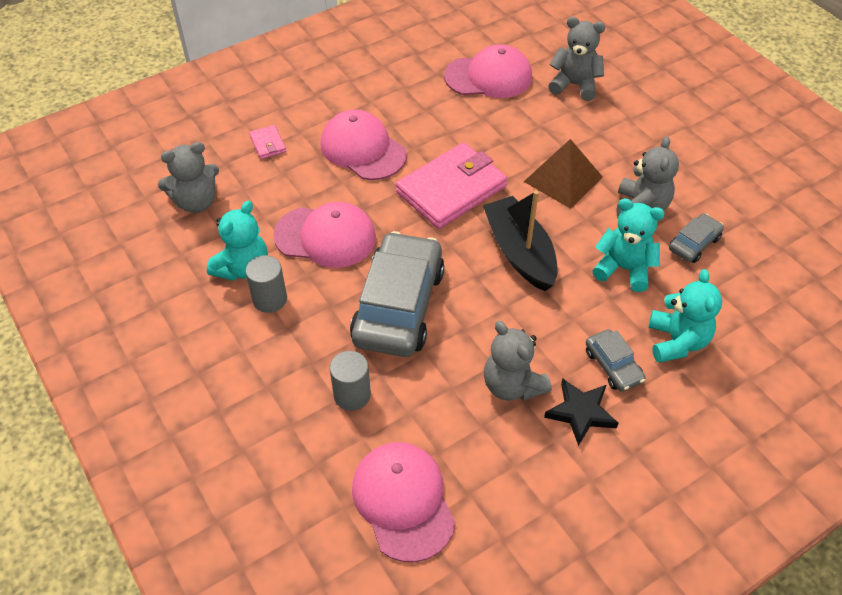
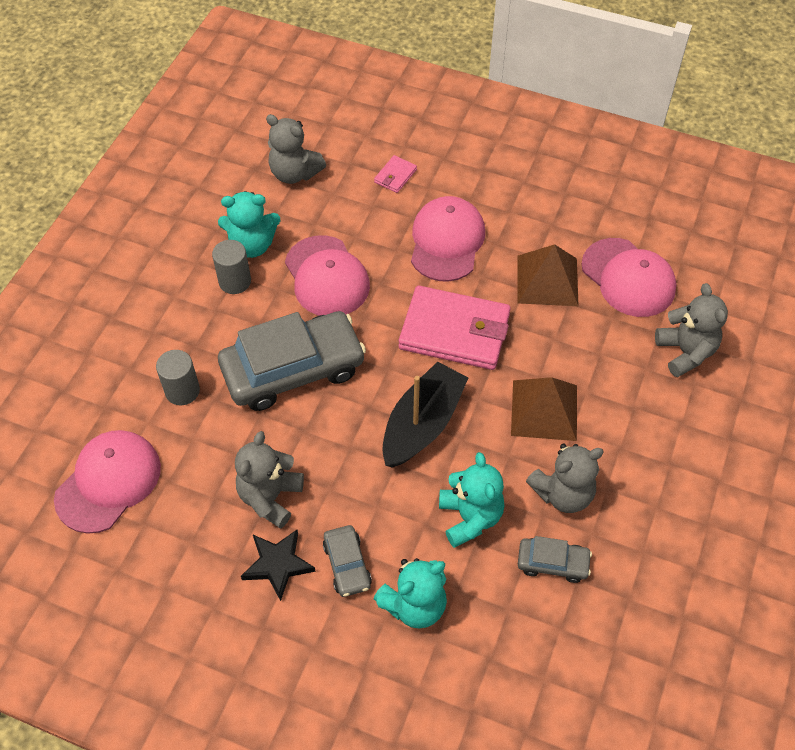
camera: 55 degrees right, 5 degrees up
grey car [586,329,646,392] -> grey car turned 45 degrees counterclockwise [323,525,372,597]
none -> brown pyramid [518,244,579,306]

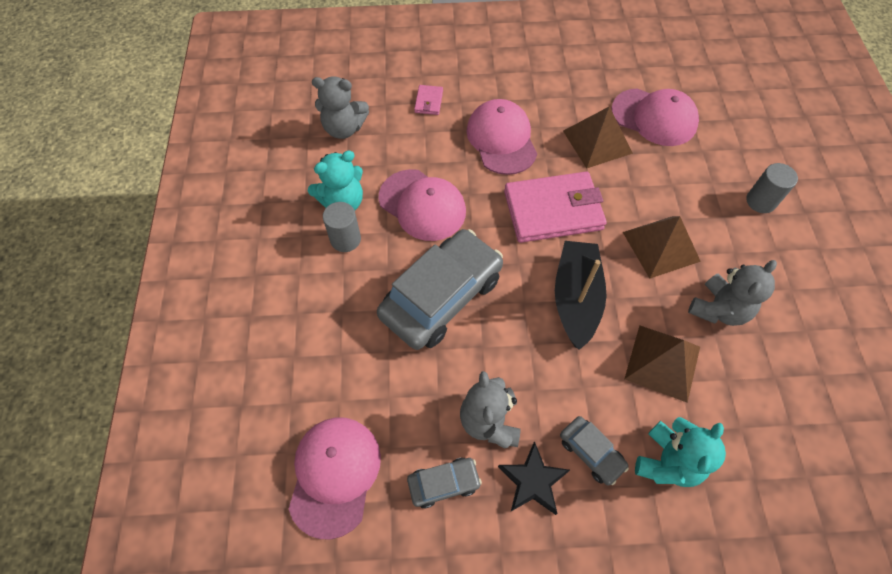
camera: 25 degrees left, 5 degrees up
grey cylinder [156,350,200,405] -> grey cylinder moved to [746,163,798,213]
turquoise teddy bear [439,452,504,548] -> brown pyramid [624,326,700,403]
grey car [518,536,592,583] -> grey car moved to [407,458,482,508]
grey teddy bear [655,283,728,378] -> none

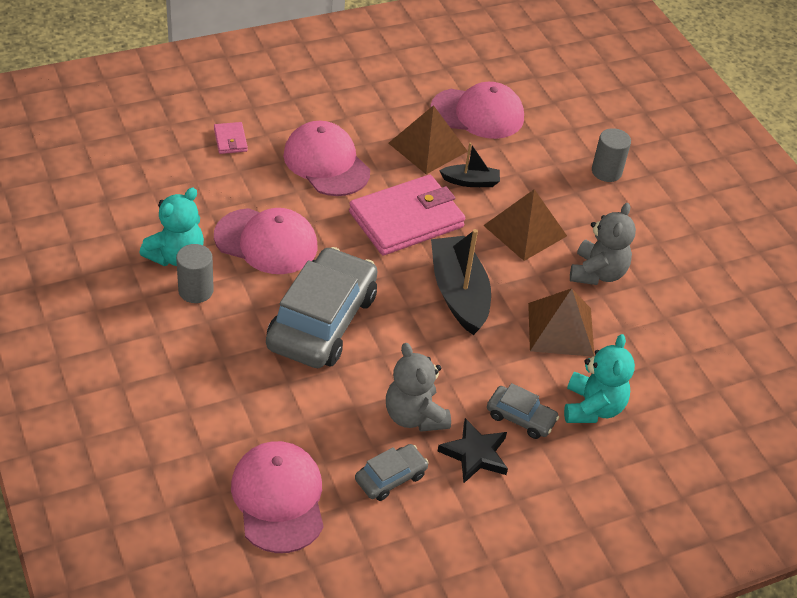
camera: 25 degrees left, 15 degrees down
grey teddy bear [312,76,369,139] -> none
none -> black boat [439,142,500,187]

